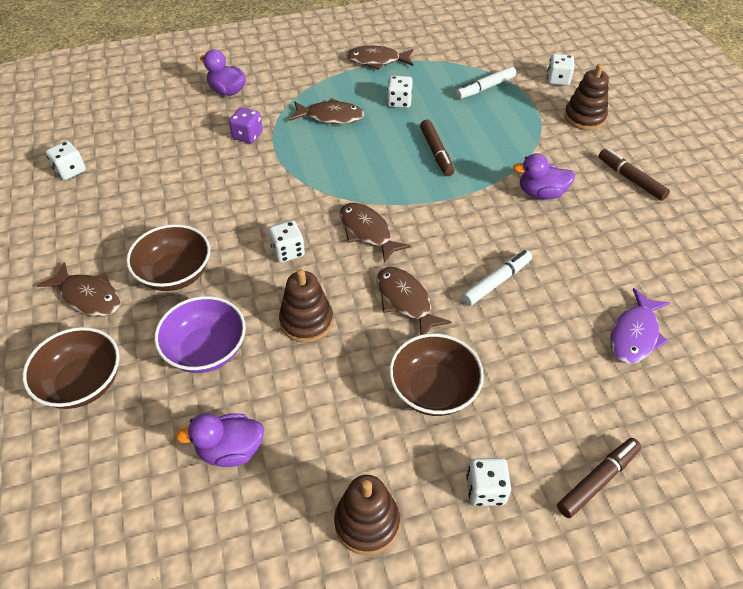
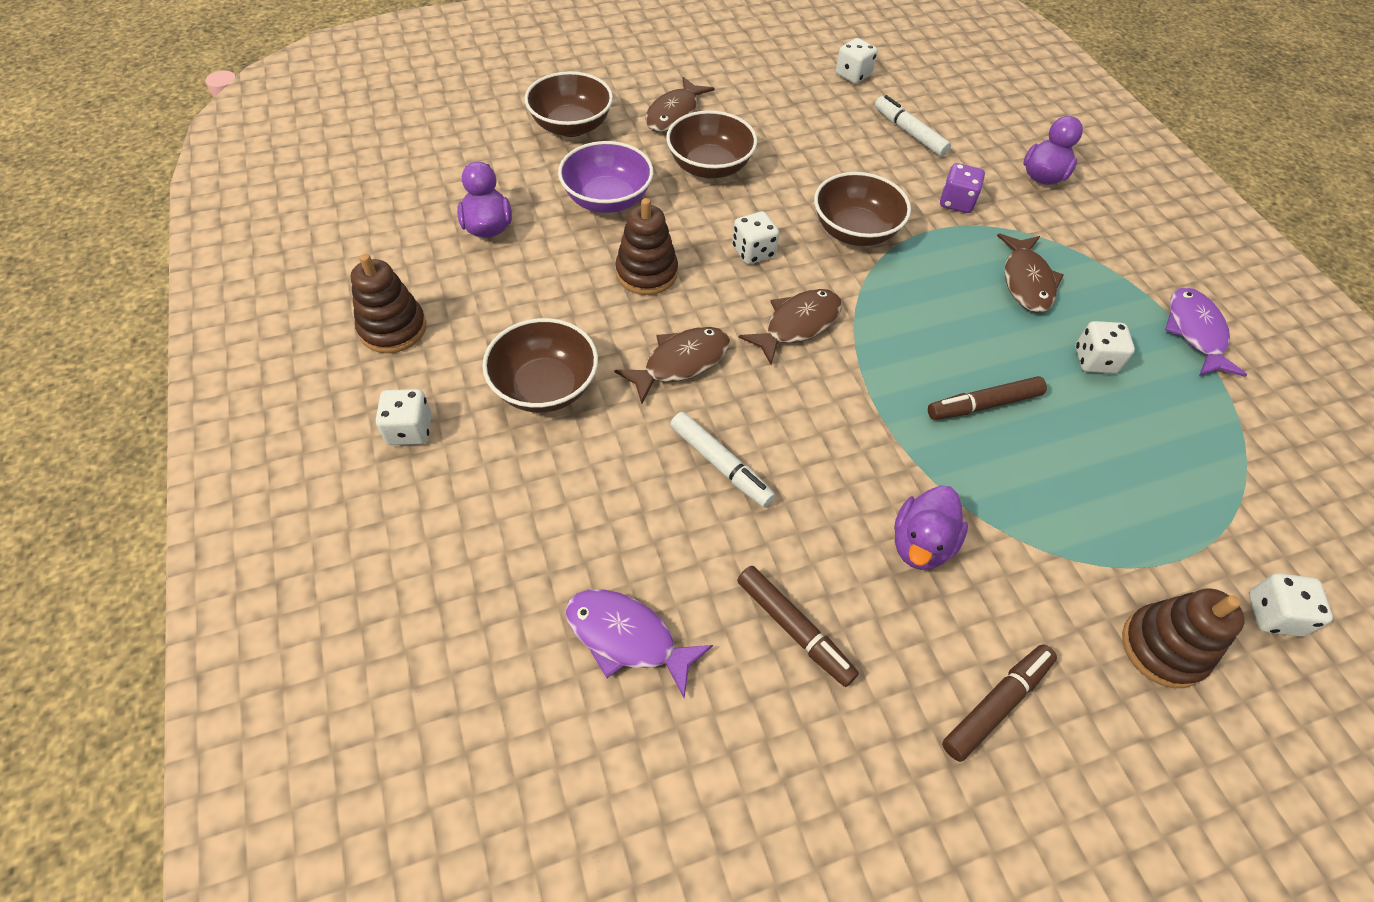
camera: 85 degrees right, 5 degrees up
brown fish [346,46,413,70] -> purple fish [1165,287,1247,377]
white marker [456,66,516,99] -> white marker moved to [875,95,951,157]
purple duck [513,154,575,200] -> purple duck turned 150 degrees counterclockwise [894,485,968,570]
brown marker [557,438,641,518] -> brown marker moved to [737,566,859,687]
none -> brown bowl [814,172,911,246]

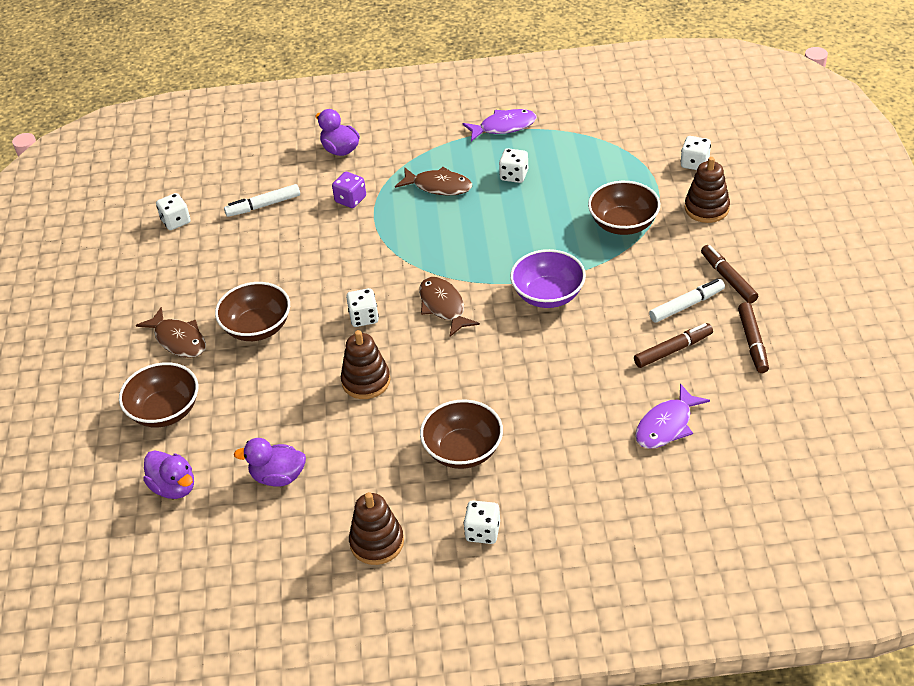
camera: 70 degrees left, 10 degrees down
purple bowl [558,141,653,213] -> purple bowl moved to [510,249,586,308]
brown fish [614,327,730,404] -> none
white marker [670,412,775,507] -> white marker moved to [649,279,725,323]
brown bowl [814,172,911,246] -> brown bowl moved to [588,181,660,235]
purple duck [894,485,968,570] -> purple duck moved to [143,450,194,499]
brown marker [928,376,1047,420] -> brown marker moved to [738,302,769,373]
purple fish [1165,287,1247,377] -> purple fish turned 150 degrees clockwise [463,109,537,141]

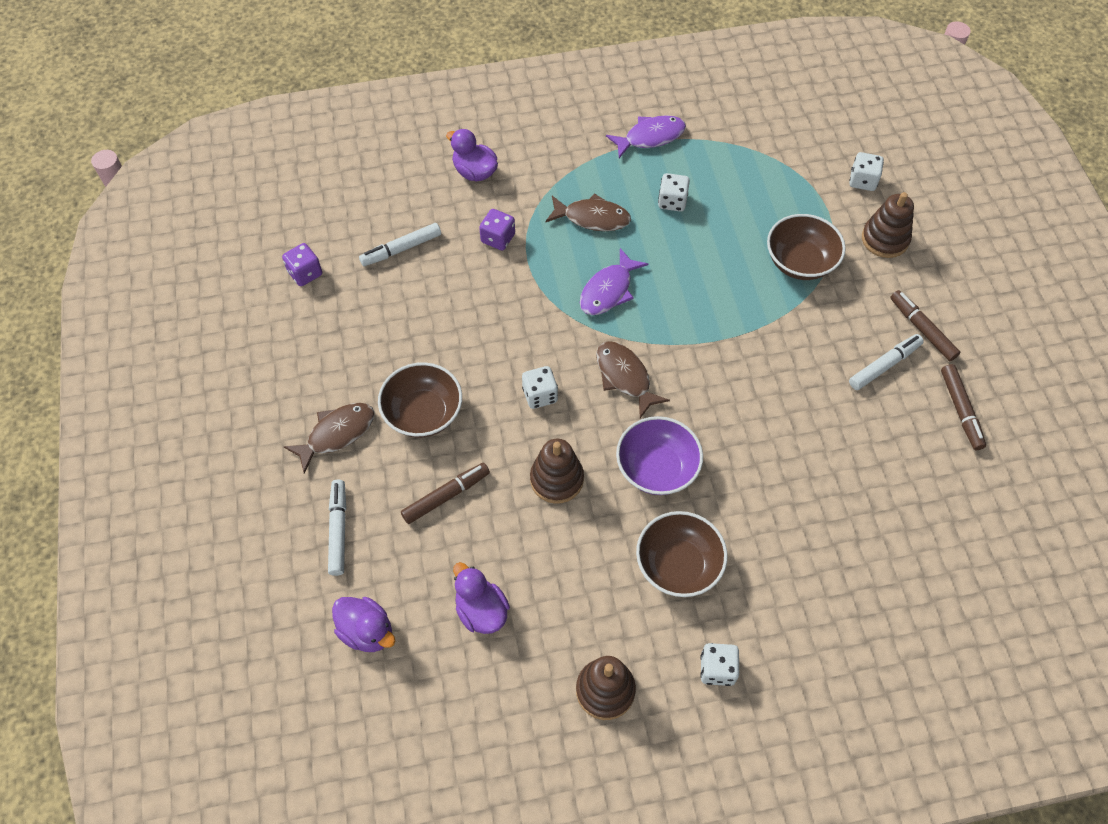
camera: 10 degrees left, 15 degrees up
brown bowl [119,362,198,428] -> white marker [328,480,346,576]
brown fish [136,307,206,358] -> brown fish turned 75 degrees counterclockwise [283,403,375,474]
white dice [156,193,191,230] -> purple dice [282,243,322,286]
purple duck [234,438,306,487] -> purple duck turned 60 degrees clockwise [453,562,510,634]
purple bowl [510,249,586,308] -> purple bowl moved to [616,416,703,495]
brown marker [634,323,713,368] -> brown marker moved to [401,463,490,524]
purple fish [635,383,710,449] -> purple fish moved to [580,248,648,315]

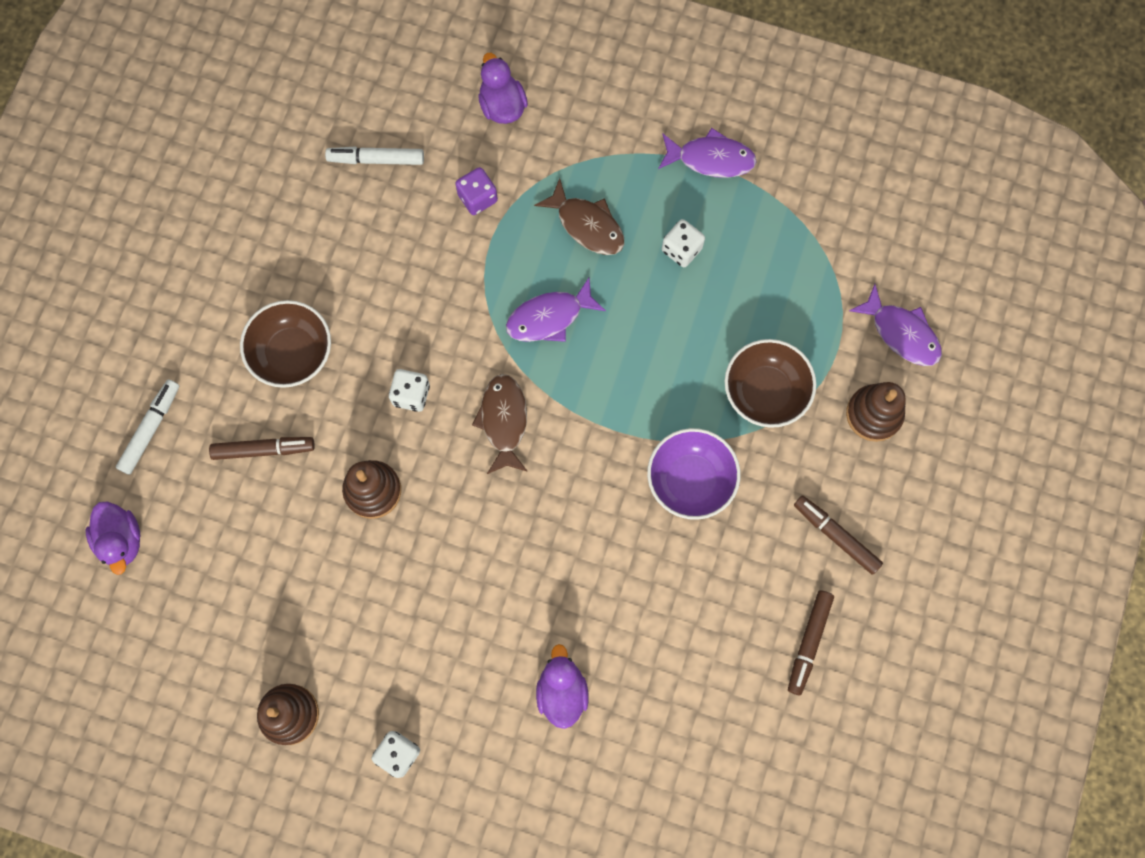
camera: 30 degrees right, 15 degrees up
purple dice [282,243,322,286] -> none
brown fish [283,403,375,474] -> none
purple duck [453,562,510,634] -> purple duck moved to [536,644,589,729]
purple bowl [616,416,703,495] -> purple bowl moved to [647,428,740,520]
brown bowl [636,511,727,597] -> none
white dice [849,152,884,191] -> purple fish [849,284,942,366]
white marker [849,334,924,390] -> none
brown marker [890,290,961,361] -> brown marker turned 45 degrees counterclockwise [794,495,883,575]

